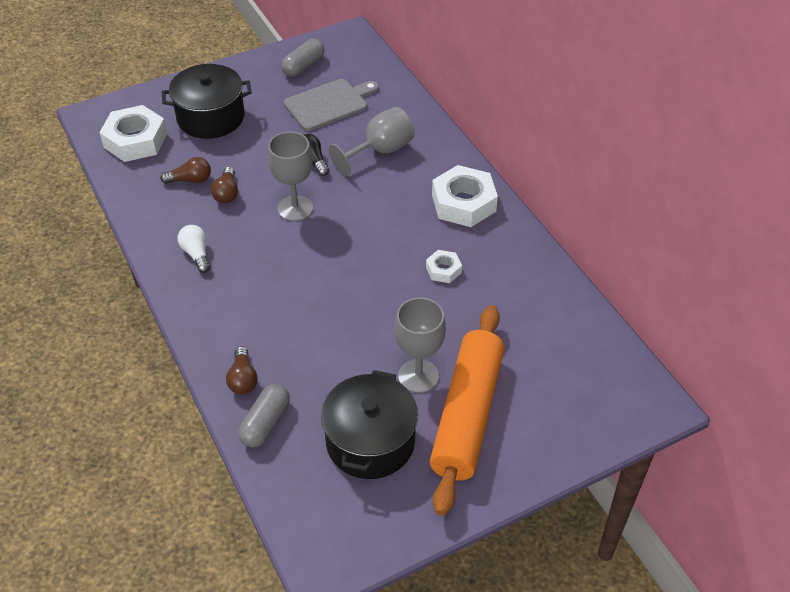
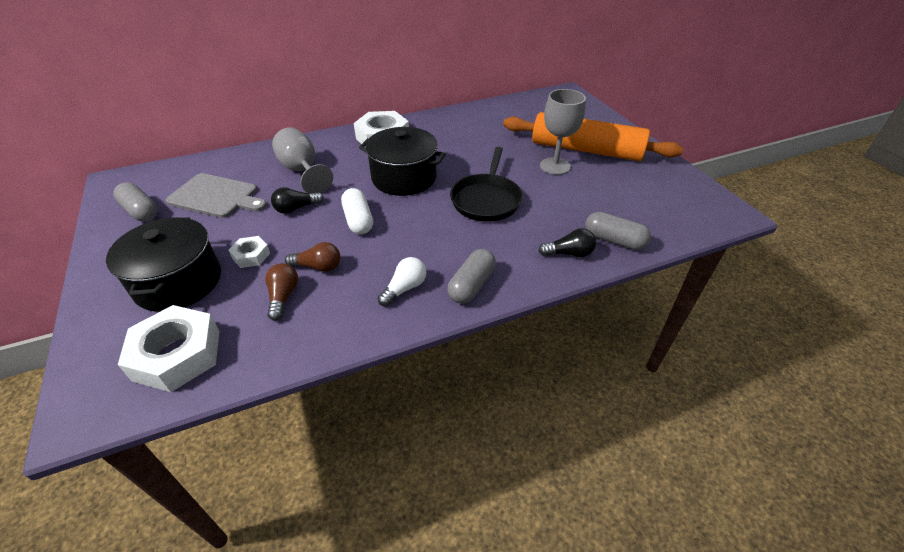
camera: 85 degrees left, 5 degrees down
white light bulb [178,225,210,273] -> white light bulb turned 150 degrees clockwise [378,257,426,306]
brown light bulb [226,346,258,394] -> black light bulb [538,228,596,257]
grey goblet [268,132,313,221] -> white capsule [341,188,373,234]
grey cutting board [284,79,379,131] -> grey cutting board turned 135 degrees clockwise [166,173,267,218]
black pot [321,370,418,479] -> black pot moved to [359,127,446,196]
white nut [426,250,462,283] -> white nut moved to [229,236,270,268]
none -> grey capsule [447,249,496,304]
none -> black pan [450,147,523,222]

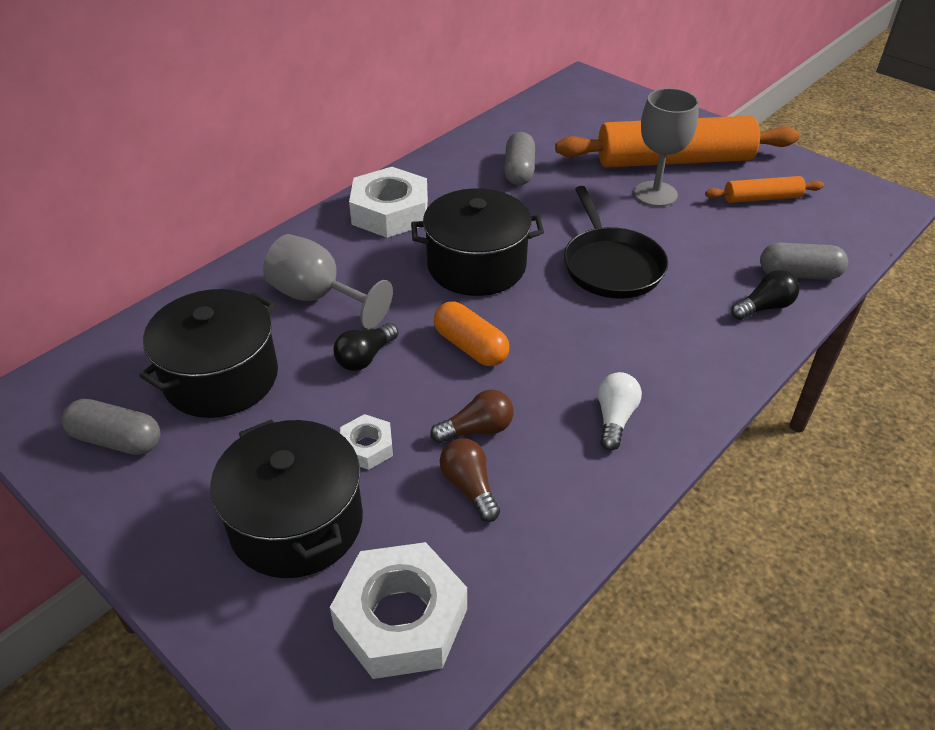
camera: 25 degrees left, 0 degrees up
grey cutting board [166,173,267,218] -> black pot [139,289,278,418]
white capsule [341,188,373,234] -> orange capsule [434,301,509,366]
grey capsule [447,249,496,304] -> grey capsule moved to [504,132,535,185]
none -> orange rolling pin [705,176,824,203]

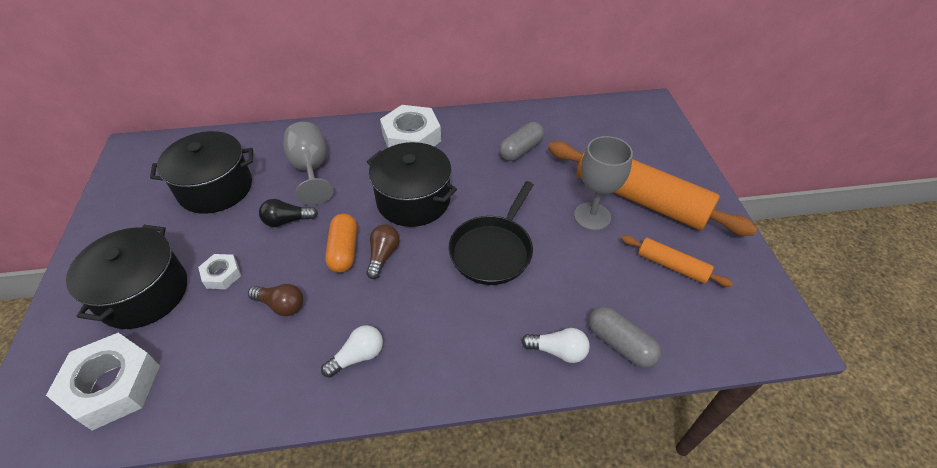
camera: 40 degrees right, 5 degrees up
grey capsule [62,399,160,455] -> none
brown light bulb [440,438,500,522] -> brown light bulb moved to [366,225,400,279]
black light bulb [731,270,799,320] -> white light bulb [522,328,590,363]

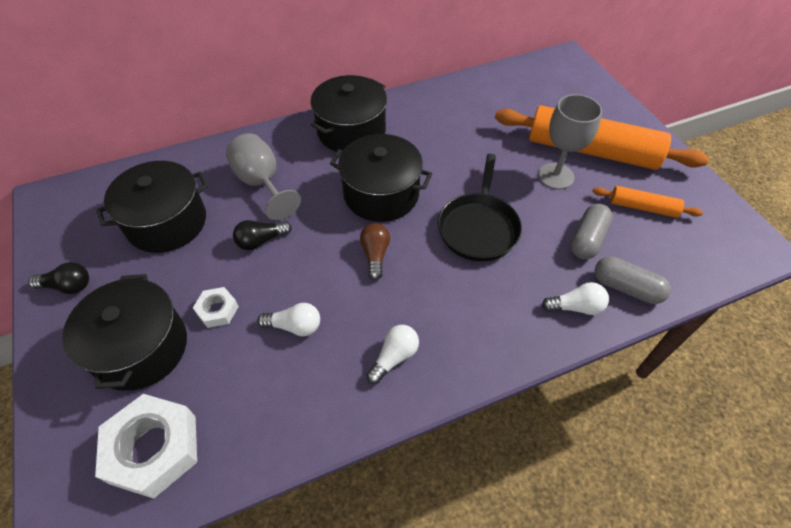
camera: 15 degrees left, 5 degrees up
brown light bulb [248,284,303,316] -> white light bulb [257,303,320,336]
orange capsule [325,214,357,273] -> none
white nut [380,105,441,148] -> black pot [310,75,387,152]
grey capsule [499,122,544,161] -> grey capsule moved to [571,204,613,259]
none -> black light bulb [29,262,89,294]

